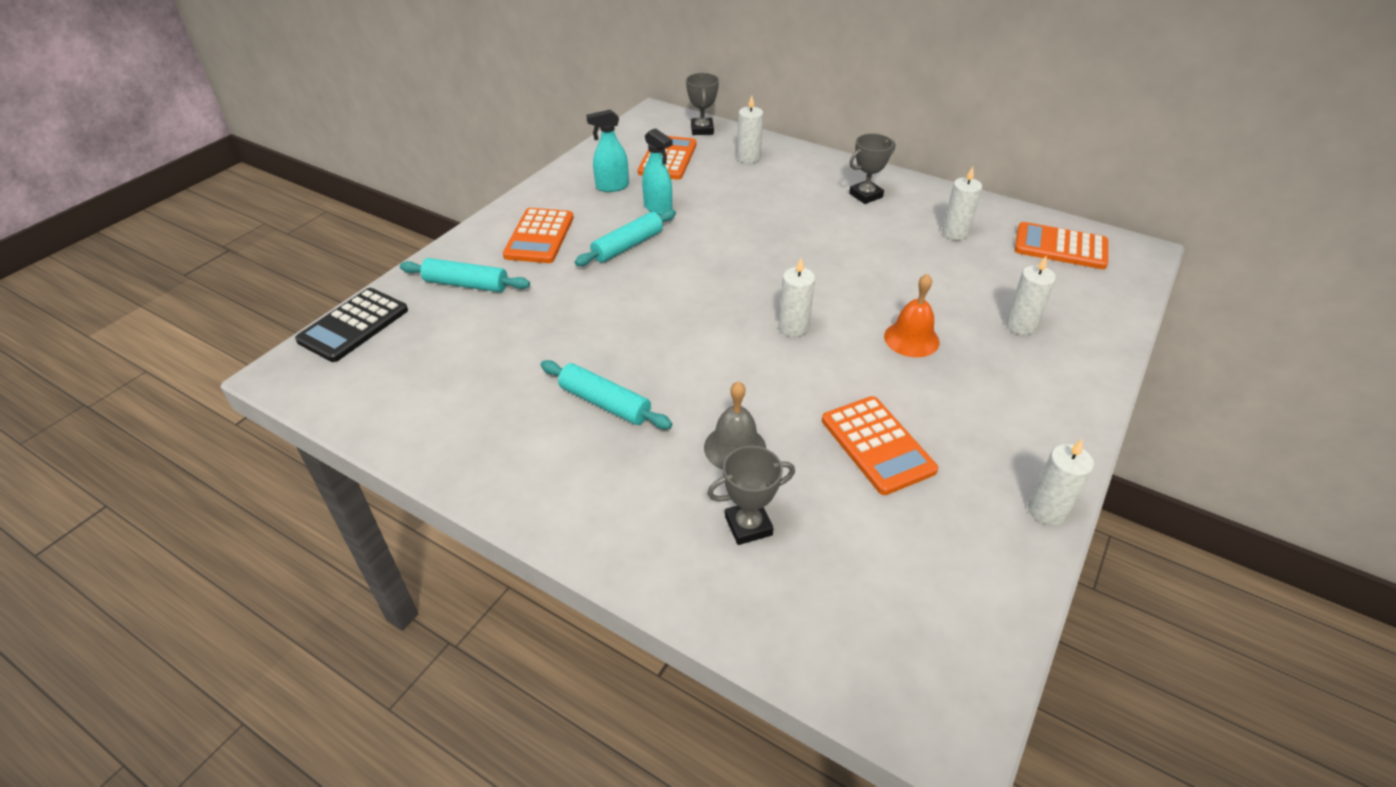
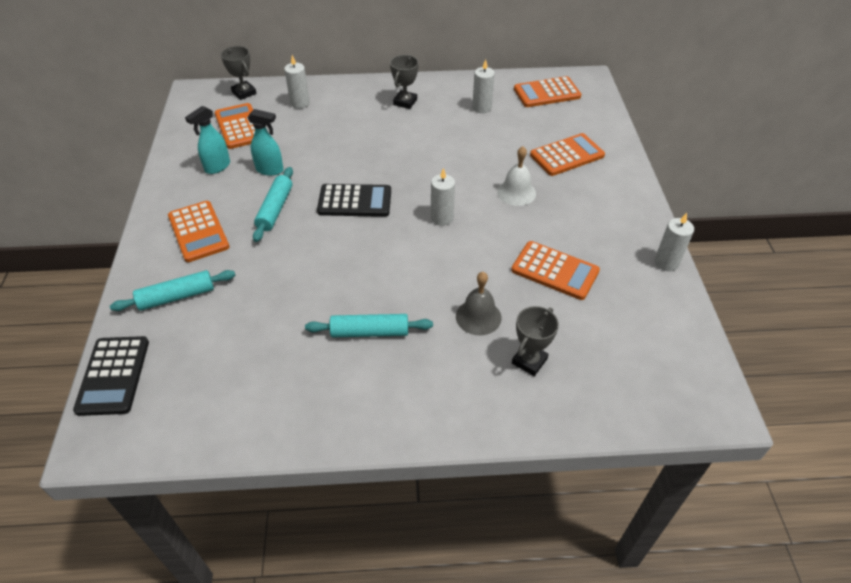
camera: 35 degrees left, 5 degrees up
orange bell [884,273,939,357] -> white bell [497,146,536,206]
white candle [1006,255,1056,335] -> orange calculator [530,133,605,176]
none -> black calculator [317,184,391,217]

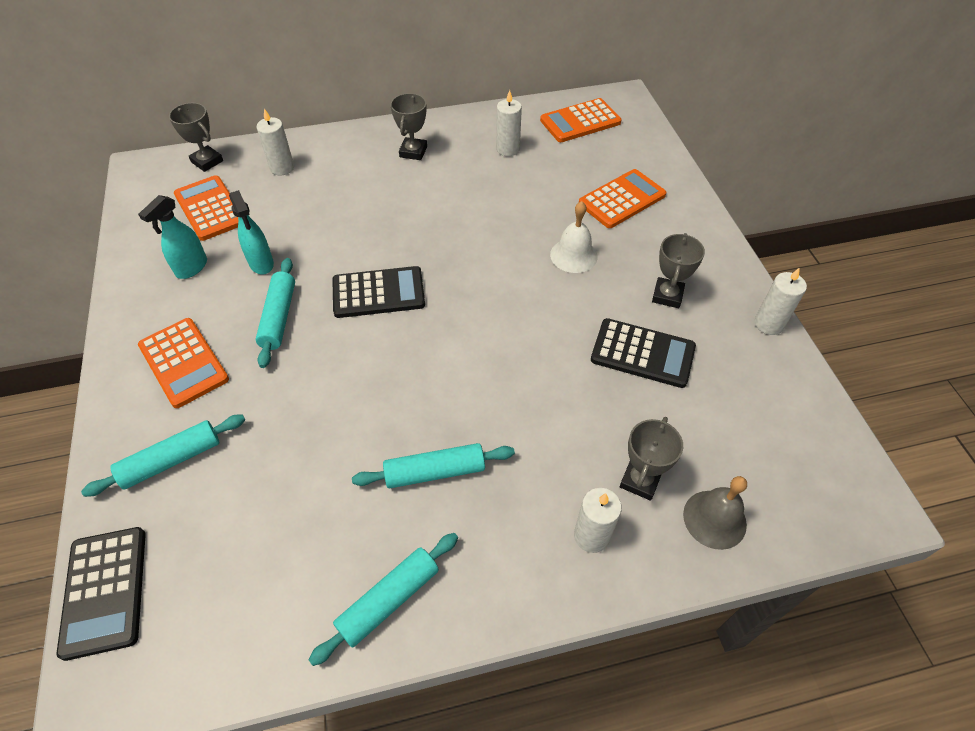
camera: 10 degrees left, 5 degrees up
turquoise spray bottle [247,109,284,176] -> turquoise spray bottle turned 60 degrees clockwise [229,190,274,274]
white candle [431,168,455,226] -> white candle moved to [574,488,622,553]
grey bell [456,272,502,335] -> grey bell moved to [683,476,747,550]
orange calculator [511,241,600,300] -> black calculator [591,318,696,388]
none -> turquoise rolling pin [309,533,458,666]
none -> grey trophy [652,233,705,308]

